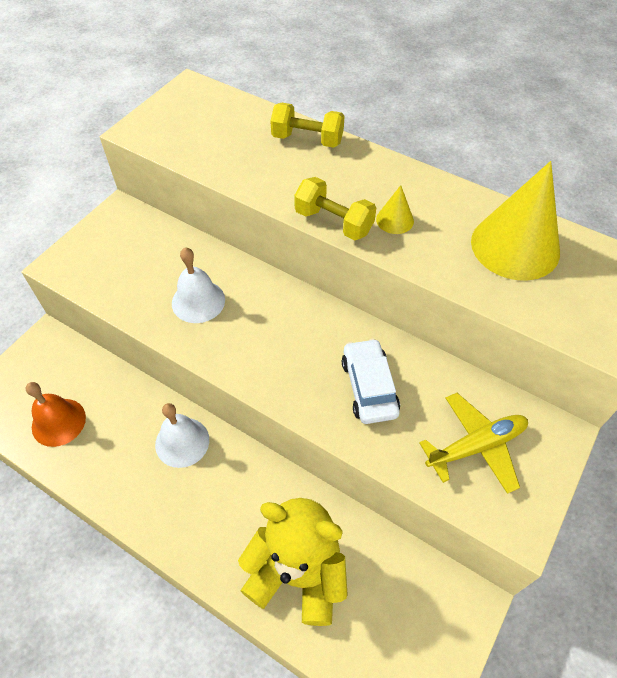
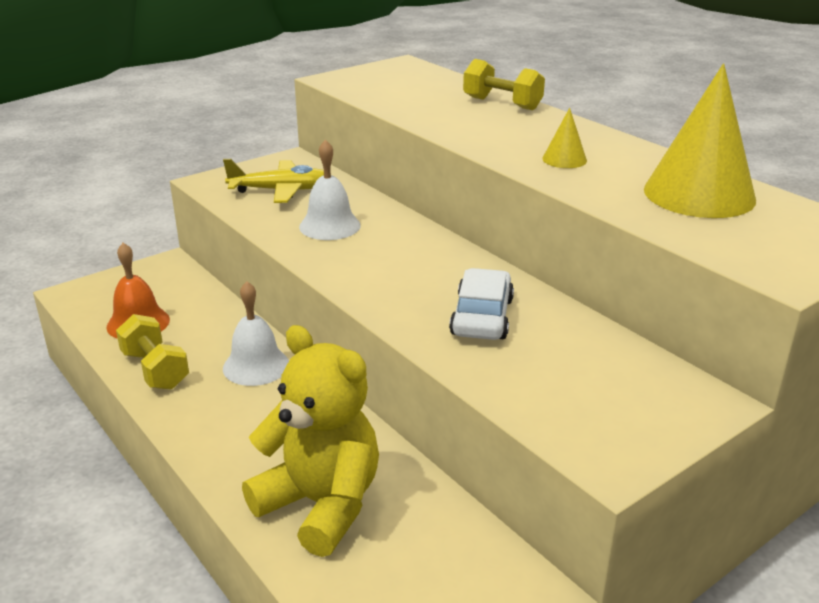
camera: 20 degrees right, 25 degrees down
yellow dumbbell [294,177,376,240] -> yellow dumbbell moved to [116,314,189,390]
yellow plane [419,393,528,494] -> yellow plane moved to [223,159,324,203]

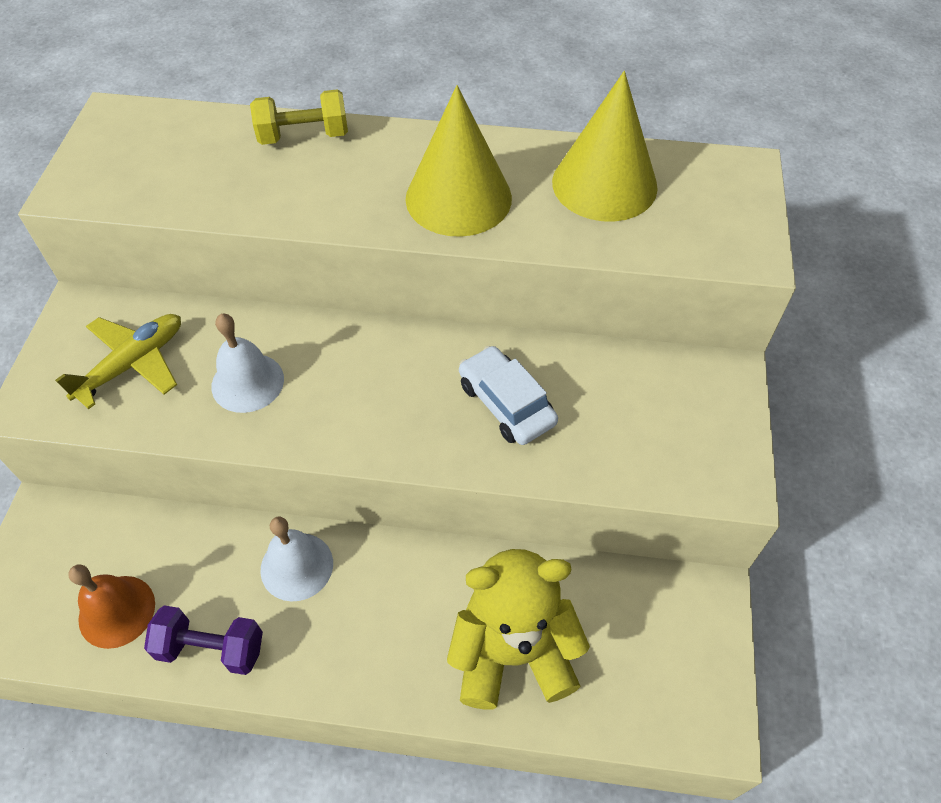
camera: 45 degrees left, 25 degrees up
yellow dumbbell [116,314,189,390] -> purple dumbbell [144,605,263,675]
yellow cone [542,108,587,168] -> yellow cone [405,85,512,237], size x2.25

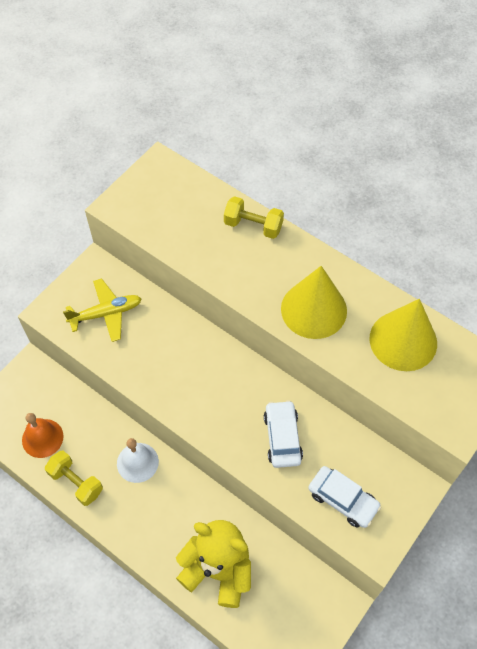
camera: 30 degrees right, 5 degrees up
purple dumbbell [144,605,263,675] -> yellow dumbbell [45,451,103,506]
white bell [211,313,284,413] -> none
none -> white car [308,466,381,528]

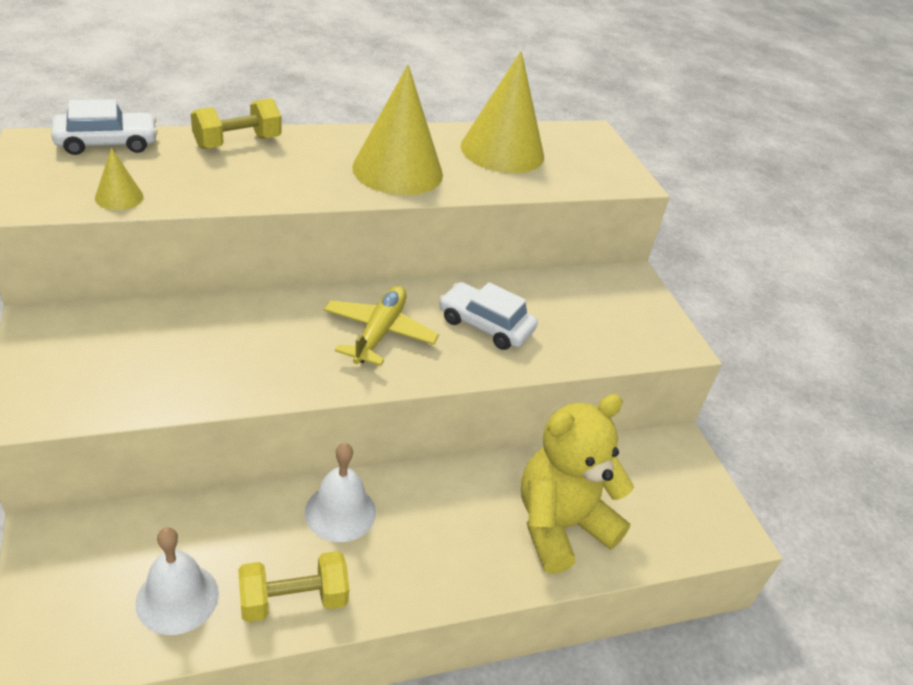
camera: 60 degrees left, 20 degrees down
orange bell [22,413,64,458] -> white bell [136,527,219,635]
yellow plane [63,279,142,342] -> yellow plane moved to [324,286,439,366]
white car [308,466,381,528] -> white car moved to [51,99,158,155]
none -> yellow cone [95,148,144,210]

